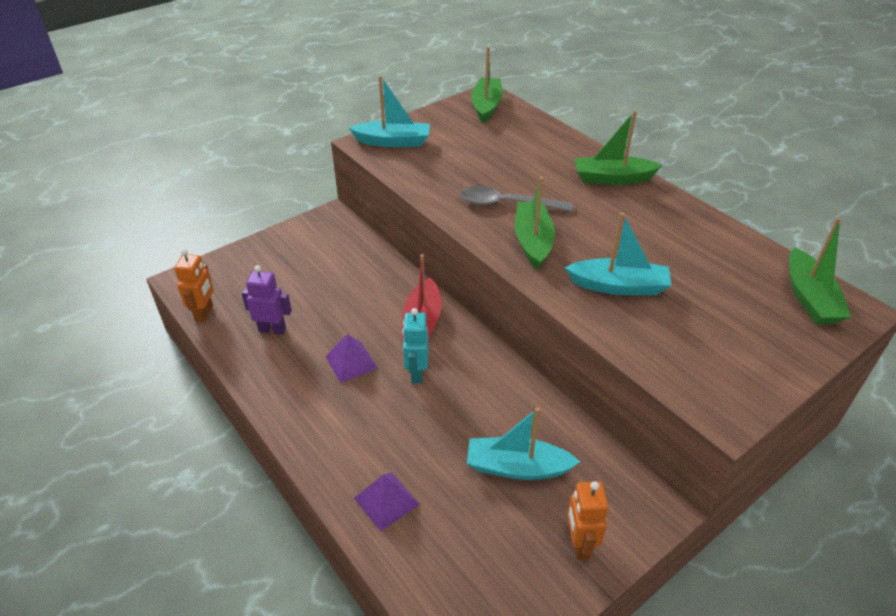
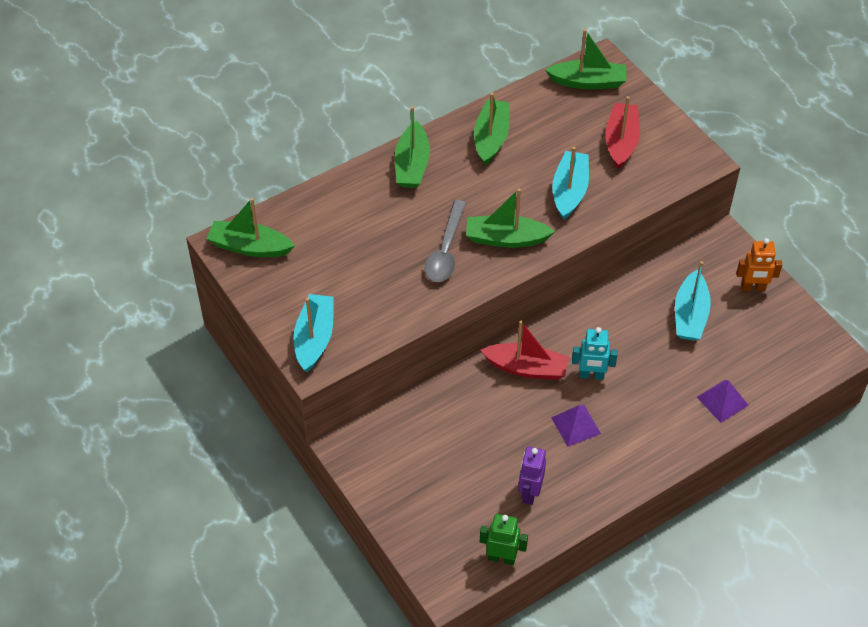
camera: 85 degrees left, 10 degrees up
orange robot [174,249,214,323] -> green robot [480,514,528,565]
none -> green boat [474,93,509,165]
none -> red boat [605,96,640,169]

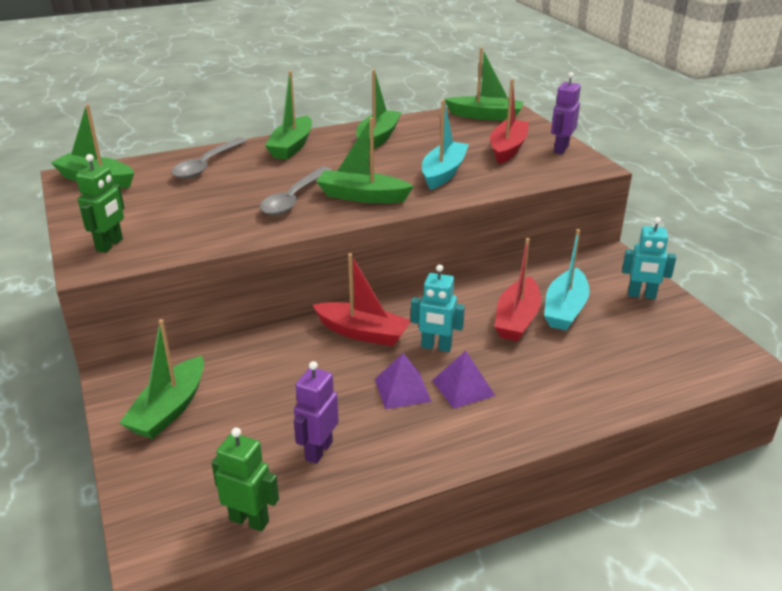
camera: 10 degrees right, 20 degrees down
turquoise boat [293,294,334,372] -> green robot [76,154,125,253]
purple pyramid [697,380,749,423] -> purple pyramid moved to [432,351,495,409]
orange robot [736,238,782,291] -> turquoise robot [622,217,676,299]
none -> green boat [119,319,204,439]
none -> grey spoon [172,137,247,179]
none -> red boat [495,238,541,341]
none -> purple robot [551,72,581,154]

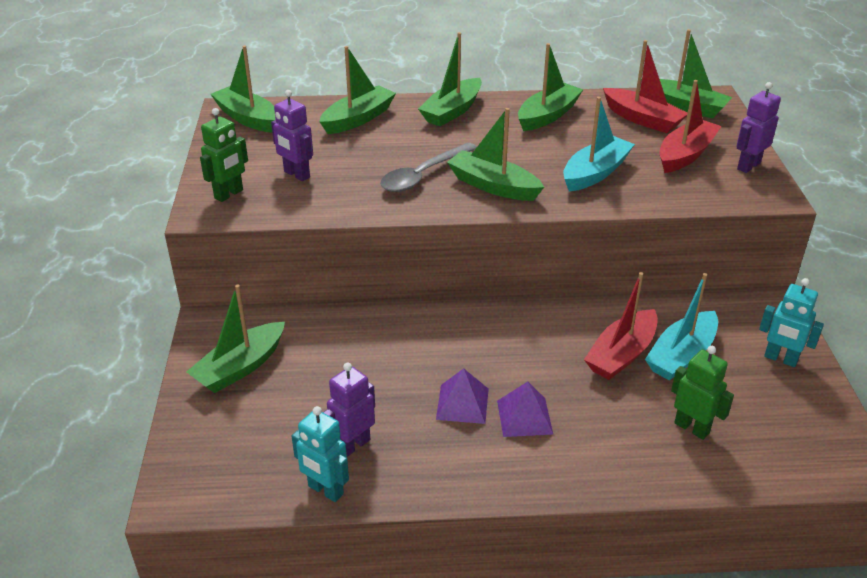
camera: 20 degrees right, 5 degrees up
grey spoon [172,137,247,179] -> green boat [319,46,396,134]
green robot [212,427,279,532] -> green robot moved to [671,346,734,440]
red boat [312,253,411,346] -> red boat moved to [603,40,687,133]
turquoise robot [411,264,465,352] -> turquoise robot moved to [292,406,349,502]
none -> purple robot [271,90,313,181]

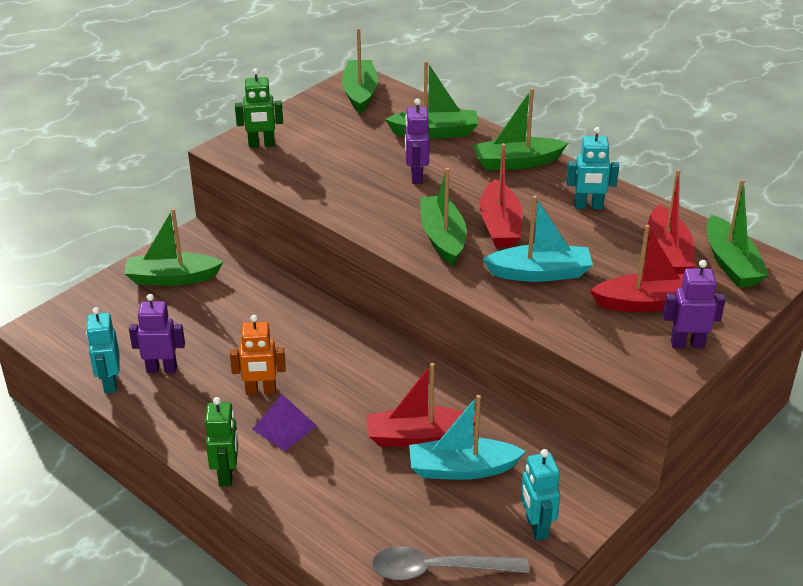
camera: 45 degrees right, 0 degrees up
purple robot [271,90,313,181] -> purple robot moved to [405,99,430,184]
grey spoon [380,142,477,192] -> grey spoon moved to [371,546,529,580]
purple pyramid [436,368,489,424] -> orange robot [230,315,286,395]
green boat [518,43,583,131] -> turquoise robot [566,127,619,209]
green robot [671,346,734,440] -> green robot moved to [205,397,238,487]
none -> red boat [480,143,523,248]

